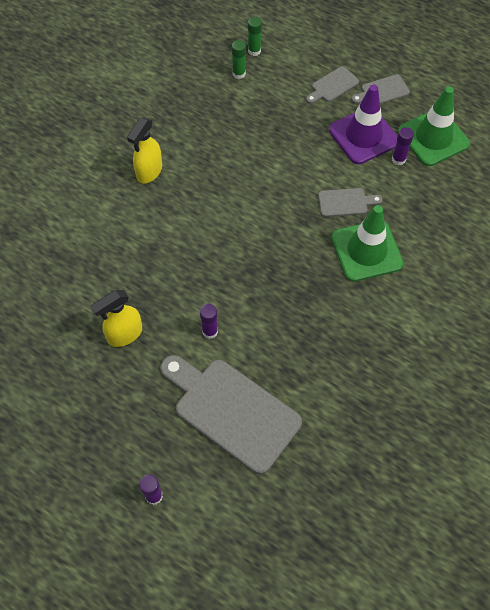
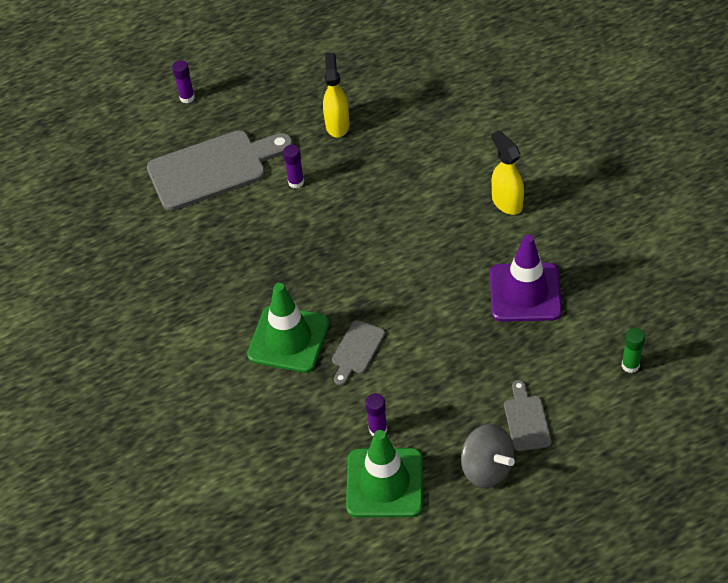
camera: 125 degrees right, 10 degrees down
green glue stick [232,40,246,79] -> none
purple traffic cone [329,85,397,164] -> purple traffic cone moved to [490,235,562,322]
grey cutting board [352,74,410,104] -> grey spinning top [461,424,515,488]

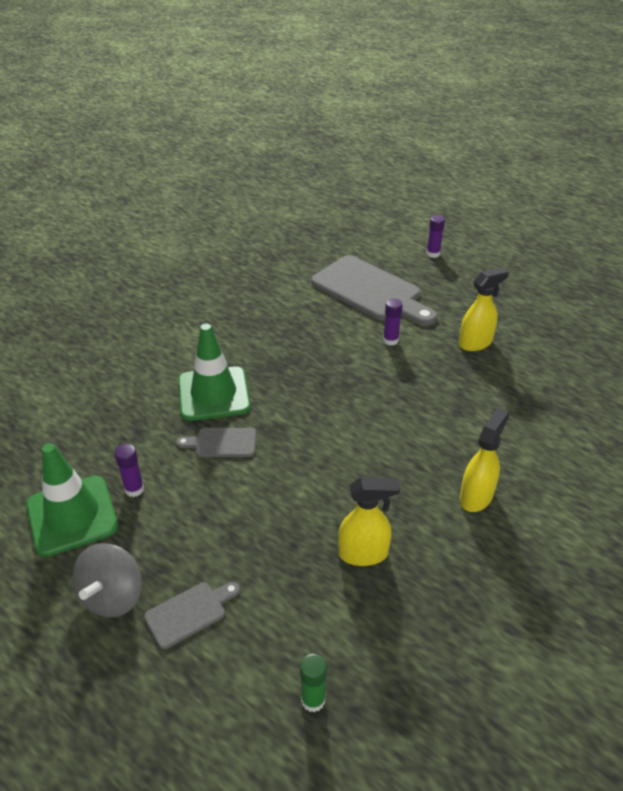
camera: 60 degrees right, 10 degrees down
purple traffic cone [490,235,562,322] -> yellow spray bottle [338,477,400,566]

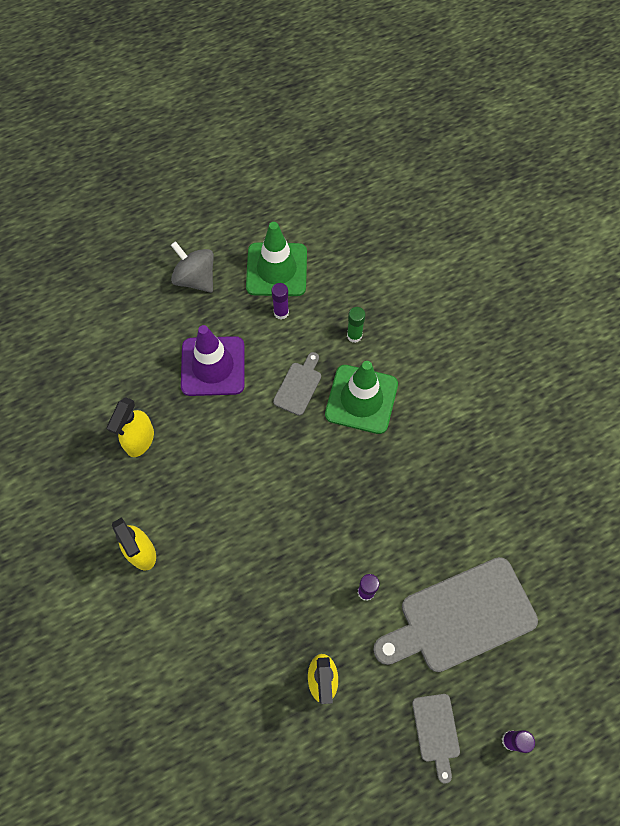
camera: 115 degrees right, 25 degrees up
grey cutting board [144,582,240,649] -> grey cutting board moved to [412,694,460,784]
green glue stick [300,654,327,712] -> green glue stick moved to [347,307,365,343]
none -> purple traffic cone [181,325,245,396]

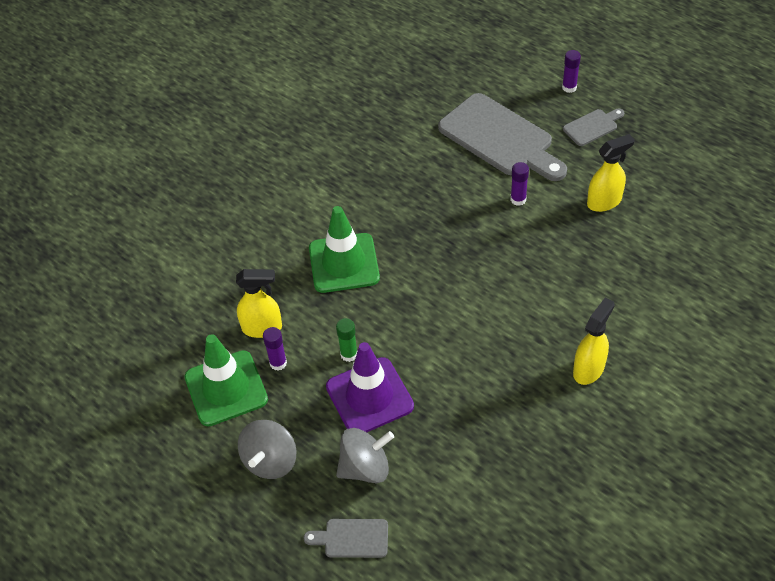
camera: 110 degrees left, 15 degrees down
yellow spray bottle [107,397,154,457] -> yellow spray bottle moved to [236,269,282,338]
grey cutting board [273,352,321,416] -> grey cutting board moved to [304,519,388,558]
green glue stick [347,307,365,343] -> green glue stick moved to [336,318,357,362]
none -> grey spinning top [336,428,394,483]

